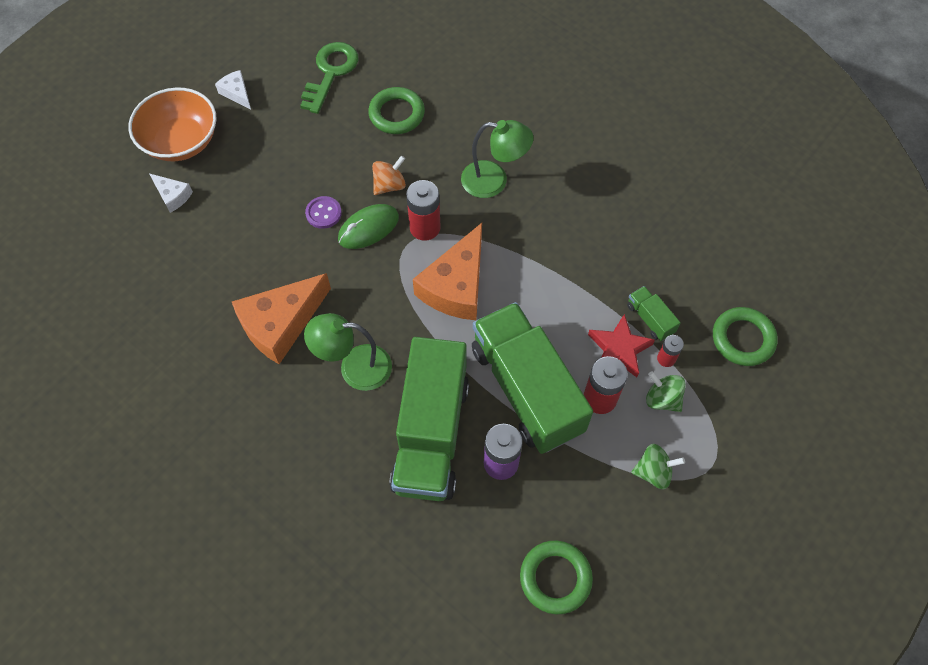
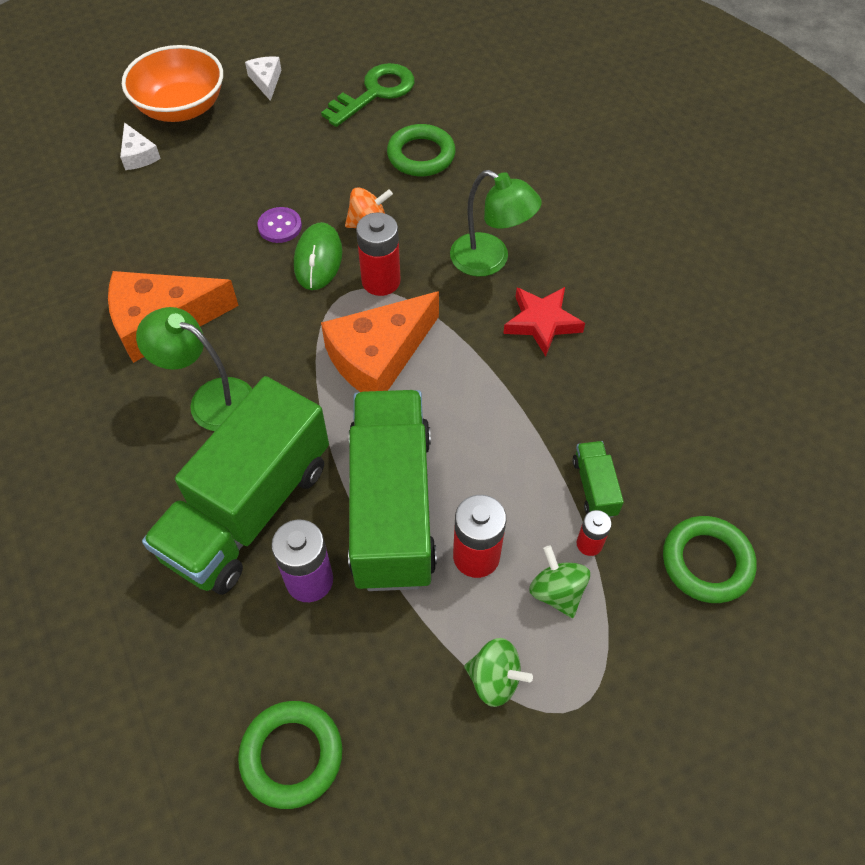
camera: 25 degrees right, 5 degrees down
green mouse [338,204,399,249] -> green mouse turned 75 degrees counterclockwise [294,222,342,290]
red star [588,314,655,377] -> red star moved to [503,287,585,356]

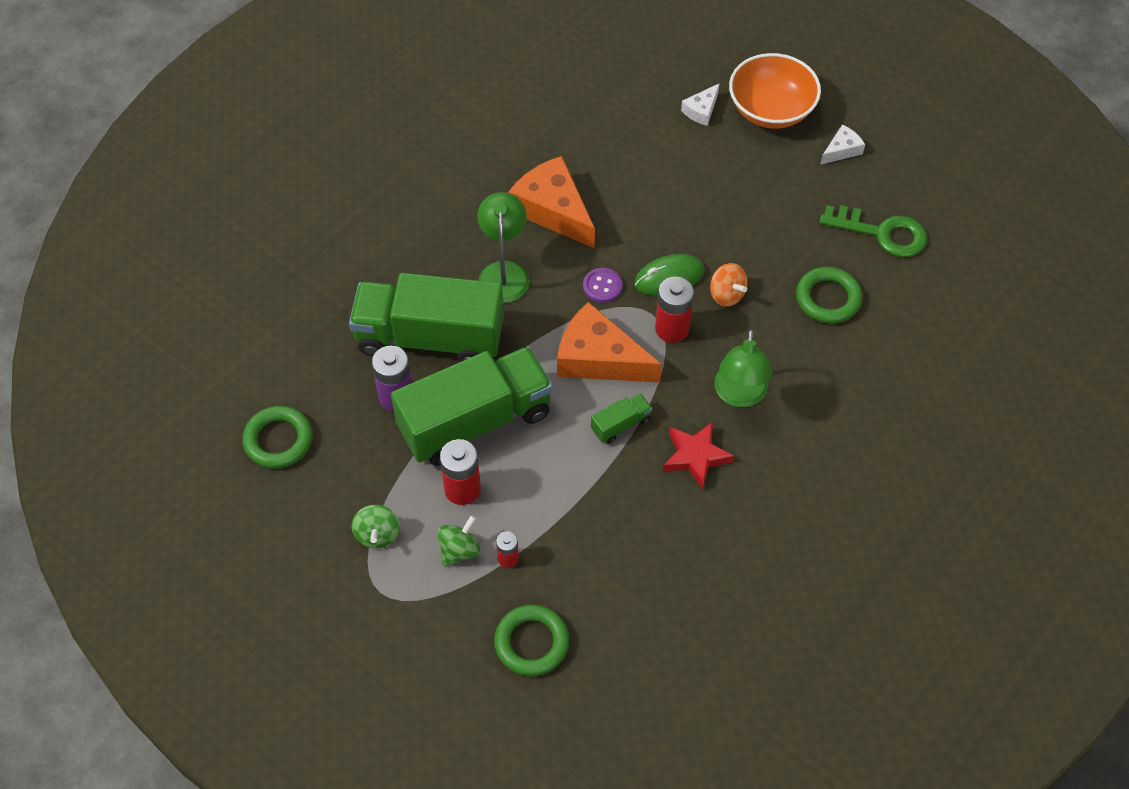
camera: 65 degrees right, 0 degrees up
purple button [257,207,302,243] -> purple button moved to [583,268,622,303]
green truck [573,441,624,518] -> green truck moved to [591,393,652,444]

